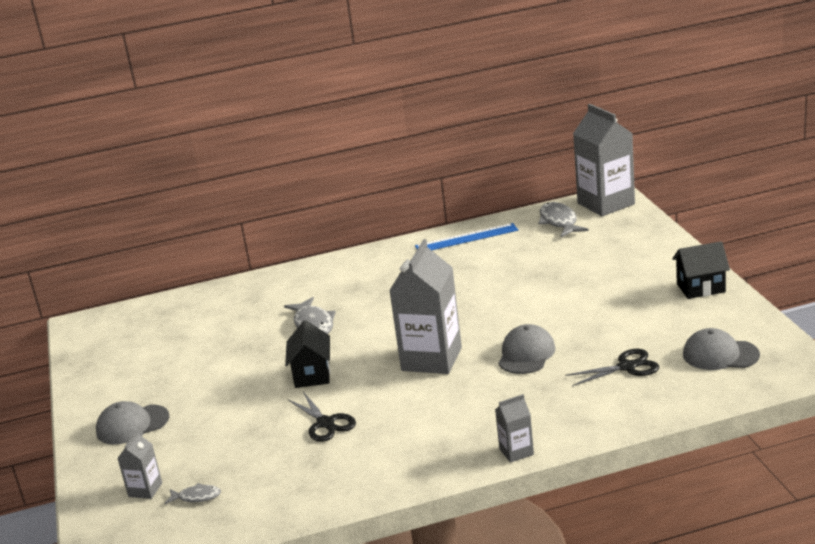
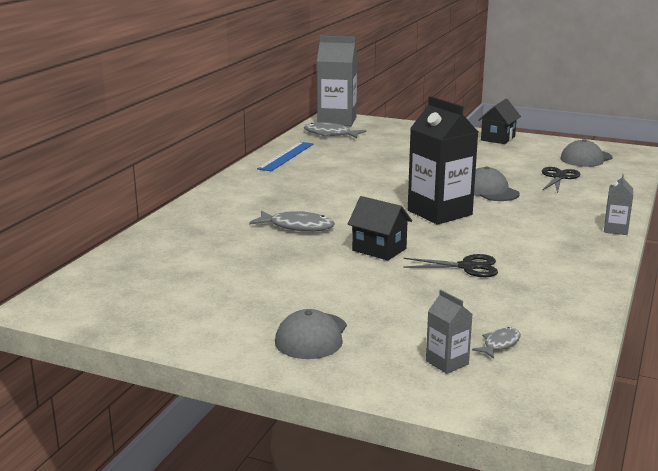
camera: 55 degrees left, 5 degrees down
grey carton [389,239,462,374] -> black carton [408,96,478,225]

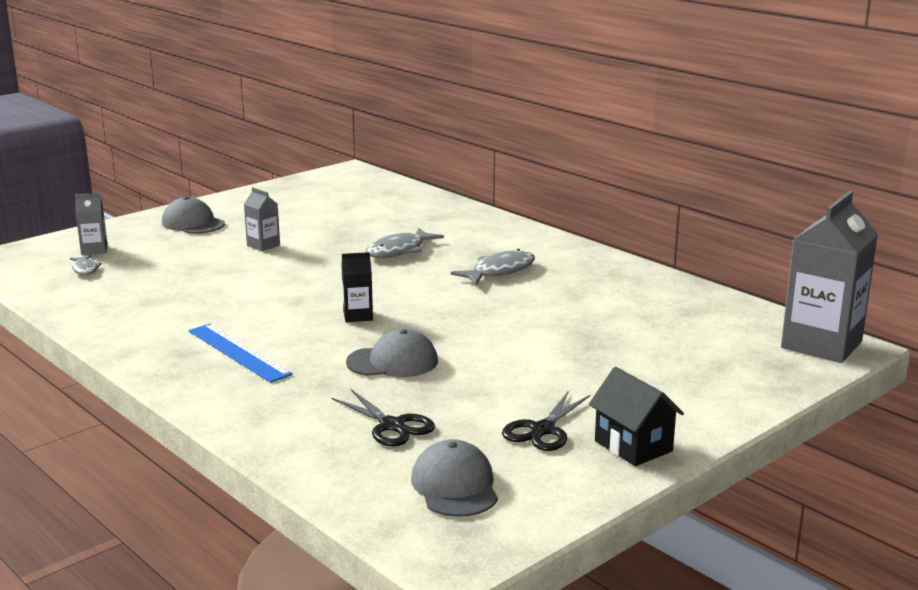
camera: 115 degrees right, 0 degrees up
blue ruler [257,142,313,171] -> blue ruler moved to [189,324,293,383]
grey fish [304,122,366,138] -> grey fish moved to [451,249,535,285]
black house [348,196,412,260] -> none
black scissors [403,254,498,277] -> black scissors moved to [502,391,590,451]
black carton [408,96,478,225] -> black carton [341,252,373,322], size x0.46
grey carton [604,174,633,235] -> grey carton moved to [244,187,280,251]

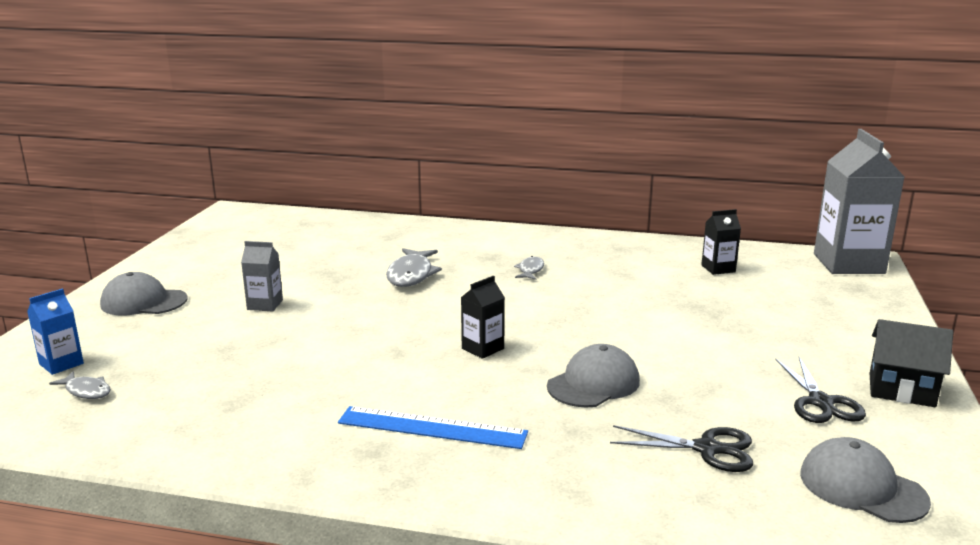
camera: 35 degrees left, 0 degrees up
grey carton [75,193,108,255] -> blue carton [27,288,84,375]
grey fish [451,249,535,285] -> grey fish [514,256,544,280], size x0.56
none -> black carton [701,209,741,275]

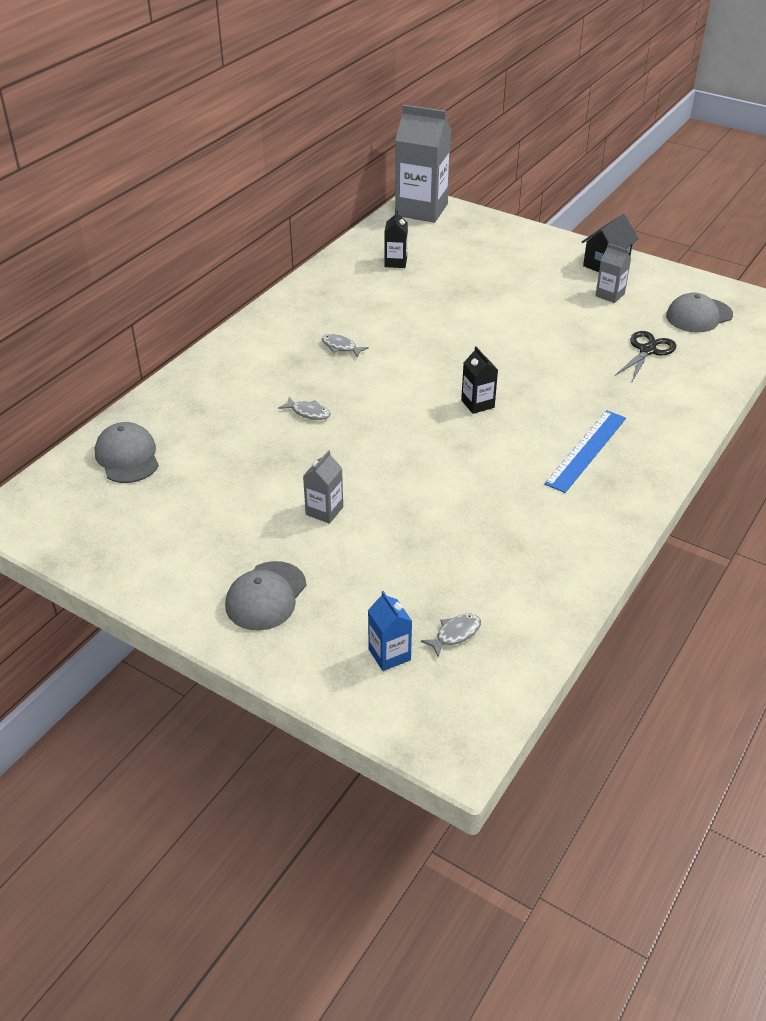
camera: 70 degrees left, 20 degrees up
grey fish [386,248,442,287] -> grey fish [279,397,331,420], size x0.56
grey cap [547,344,640,407] -> grey cap moved to [95,422,159,483]
black scissors [775,357,866,423] -> grey carton [595,243,631,303]

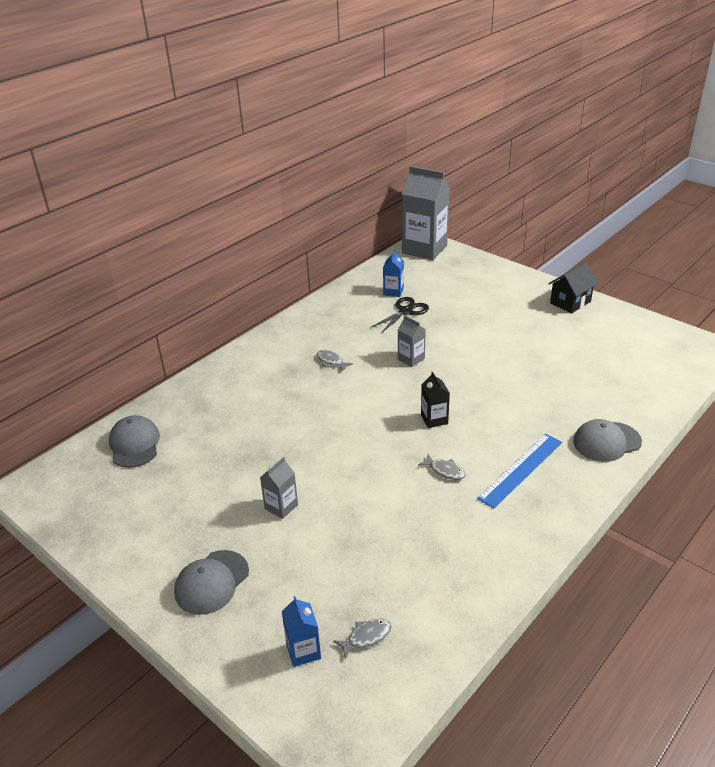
camera: 10 degrees right, 5 degrees down
grey fish [279,397,331,420] -> grey fish moved to [418,454,466,480]
black carton [384,210,408,268] -> blue carton [383,250,404,297]
grey carton [595,243,631,303] -> grey carton moved to [398,315,426,367]
black scissors [615,331,676,381] -> black scissors moved to [370,297,429,333]
grey cap [666,292,733,332] -> grey cap moved to [573,419,642,462]

